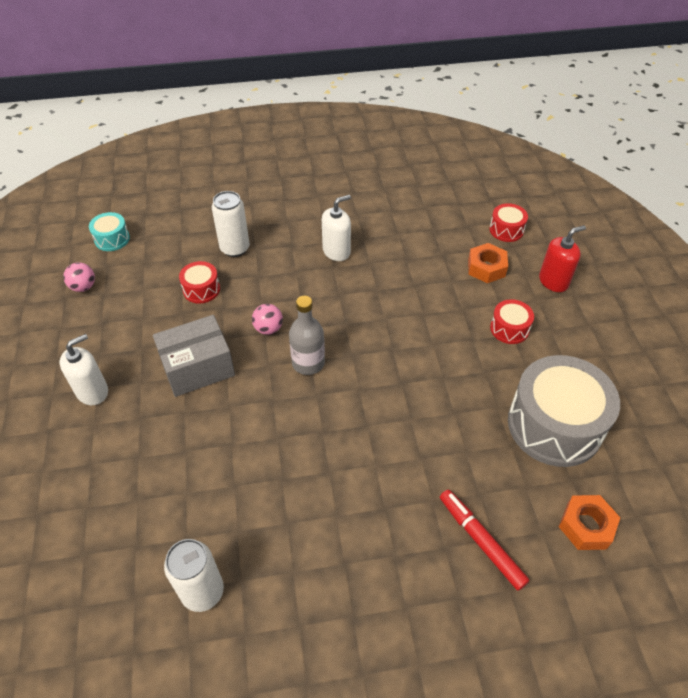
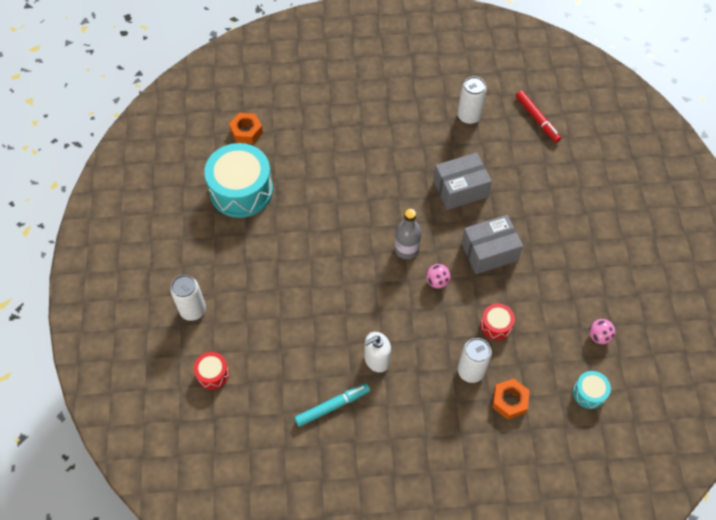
camera: 175 degrees left, 10 degrees up
white soap dispenser [60,334,108,405] -> none
red marker [440,490,530,591] -> red marker moved to [516,90,561,143]
orange nut [468,243,508,283] -> orange nut moved to [492,379,530,419]
red drum [490,299,534,344] -> none
grey drum [508,355,620,467] -> turquoise drum [204,143,273,218]
red soap dispenser [539,225,586,292] -> white can [170,275,206,321]
none -> turquoise marker [295,383,370,427]
none -> grey box [433,152,492,210]

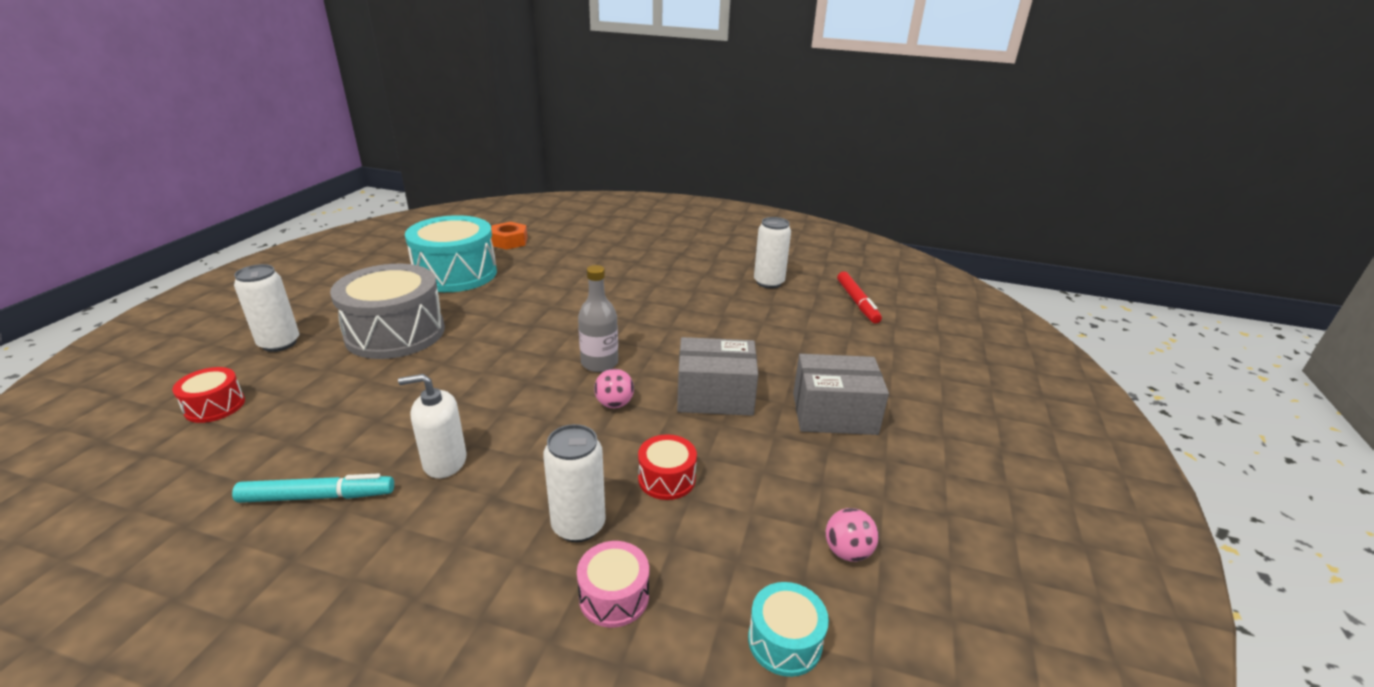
camera: 20 degrees right, 30 degrees down
grey box [433,152,492,210] -> grey box moved to [793,354,889,435]
orange nut [492,379,530,419] -> pink drum [577,541,649,628]
none -> grey drum [330,264,445,359]

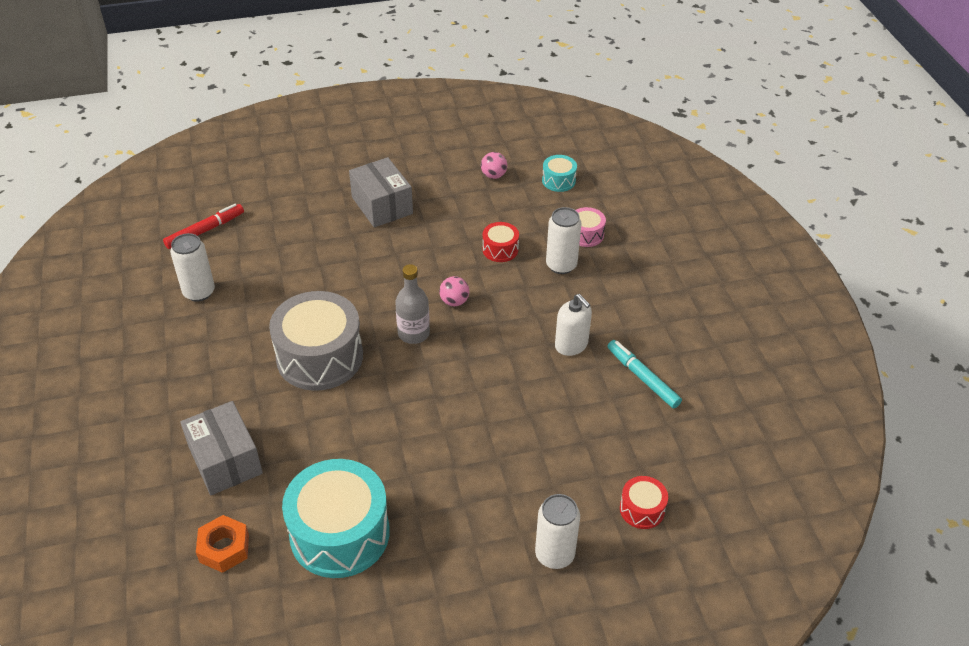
camera: 120 degrees left, 15 degrees up
grey drum [330,264,445,359] -> grey drum moved to [269,291,363,391]
grey box [677,337,758,416] -> grey box moved to [180,401,263,495]

